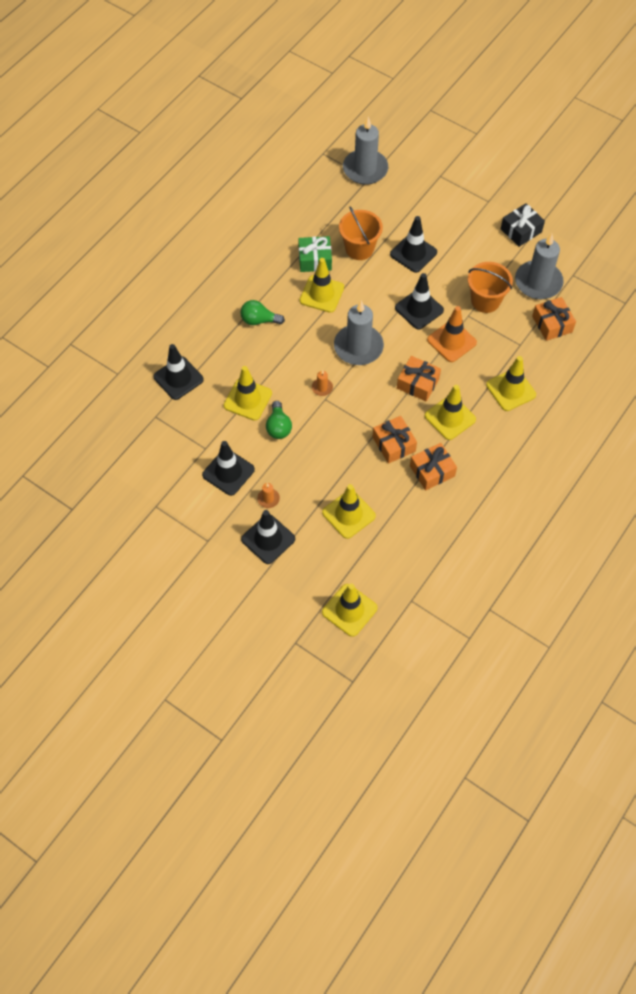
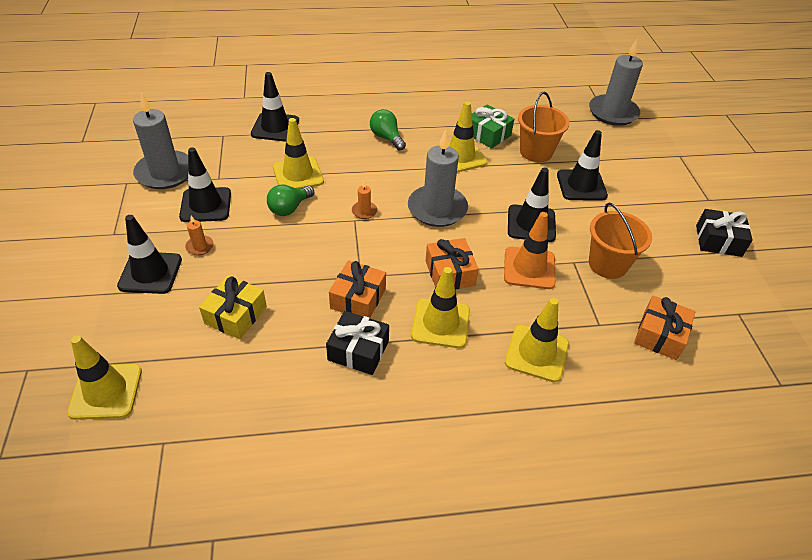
camera: 45 degrees right, 15 degrees down
yellow traffic cone [322,484,376,539] -> yellow gift [199,275,267,339]
orange gift [410,443,457,490] -> black gift [326,311,389,375]
grey candle [515,234,564,299] -> grey candle moved to [133,93,188,189]

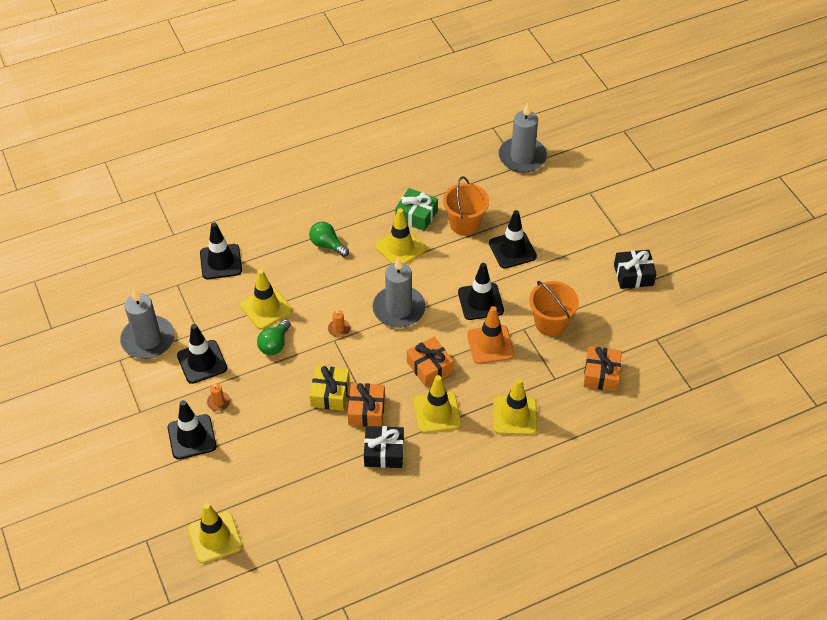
camera: 15 degrees left, 5 degrees up
yellow gift [199,275,267,339] -> yellow gift moved to [309,366,350,411]

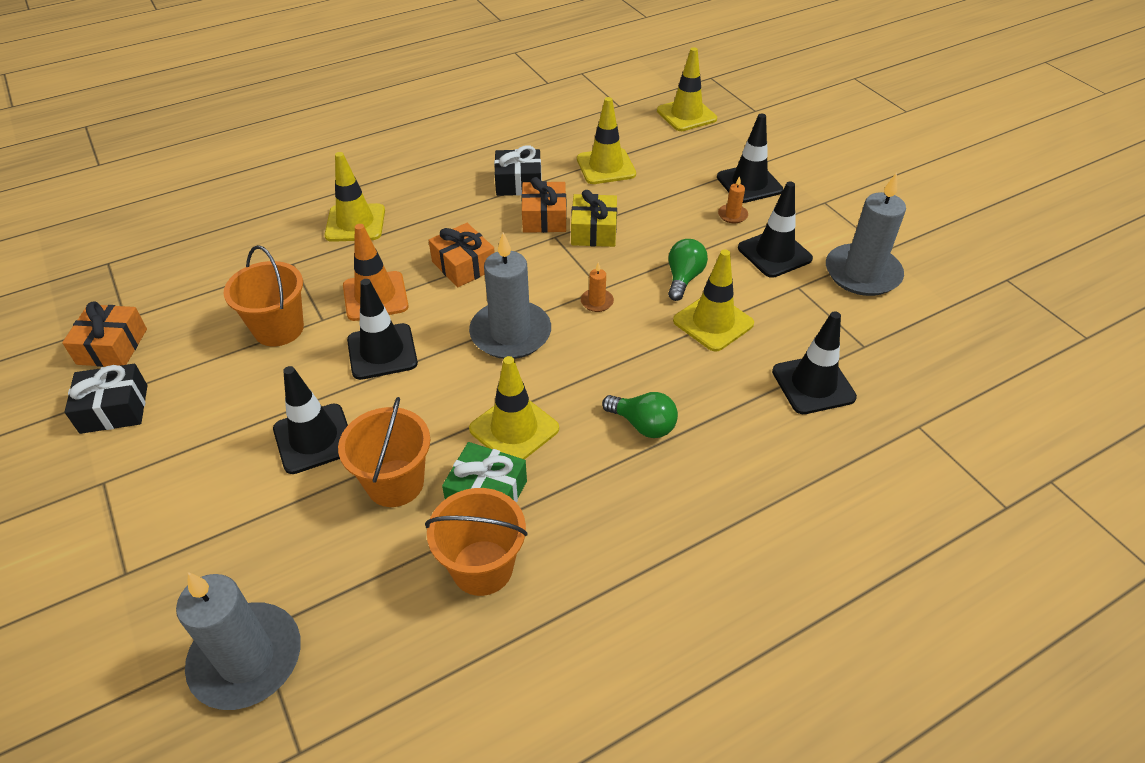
camera: 175 degrees right, 5 degrees down
yellow traffic cone [414,375,461,433] -> yellow traffic cone moved to [577,97,636,184]
orange gift [583,346,622,391] -> orange gift moved to [62,301,147,367]
none -> orange bucket [425,488,528,596]

